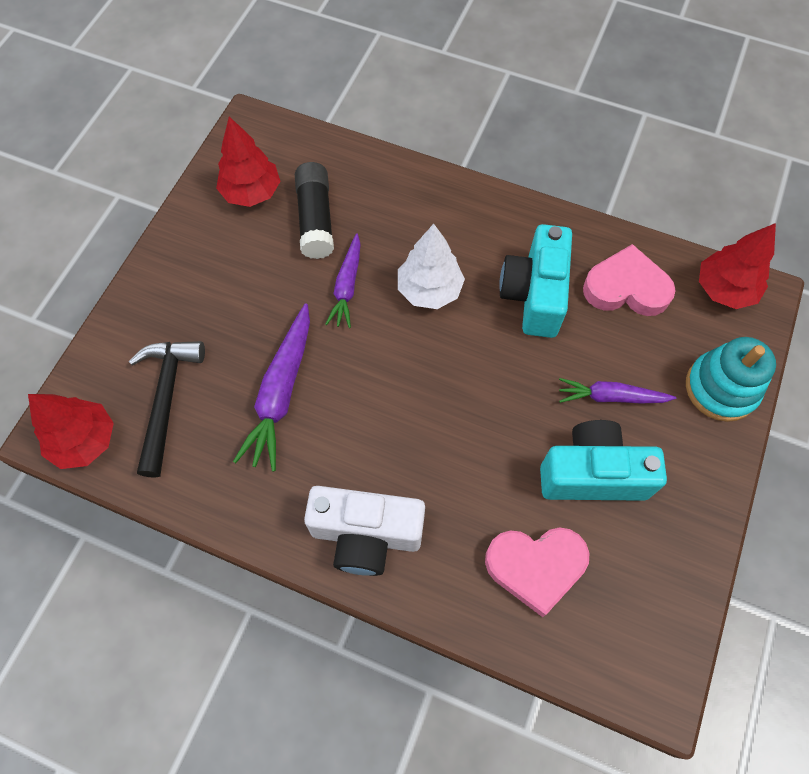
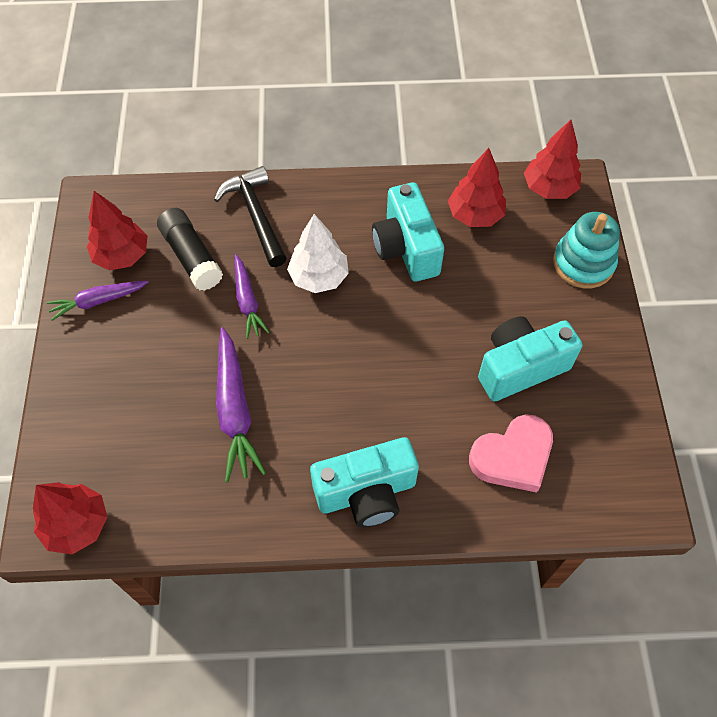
camera: 25 degrees left, 5 degrees down
black hammer [129,341,205,478] -> black hammer moved to [214,166,287,267]
white camera [304,486,425,576] -> turquoise camera [310,437,419,528]
purple carrot [559,378,676,404] -> purple carrot moved to [47,280,148,321]
pink heart [583,244,676,316] -> red tree [448,148,506,227]

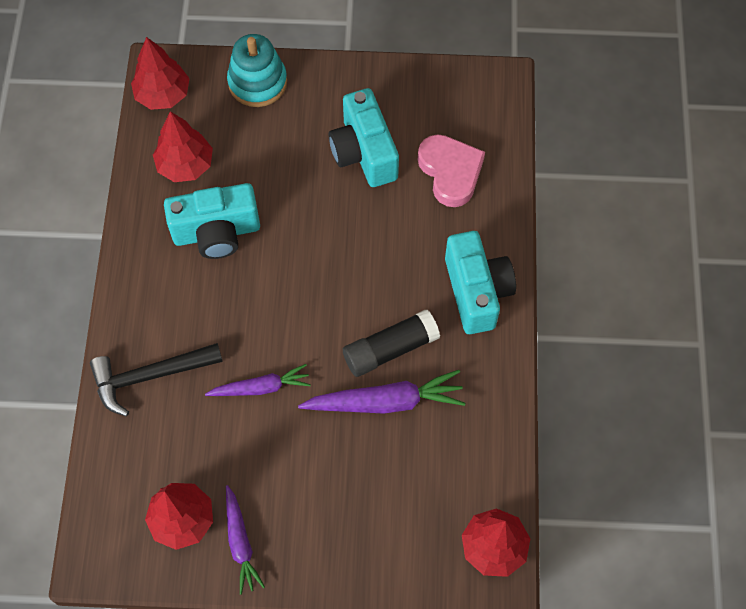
camera: 85 degrees left, 5 degrees up
black glue stick [157,208,223,291] -> black glue stick moved to [343,309,440,377]
white tree [287,214,349,293] -> none

